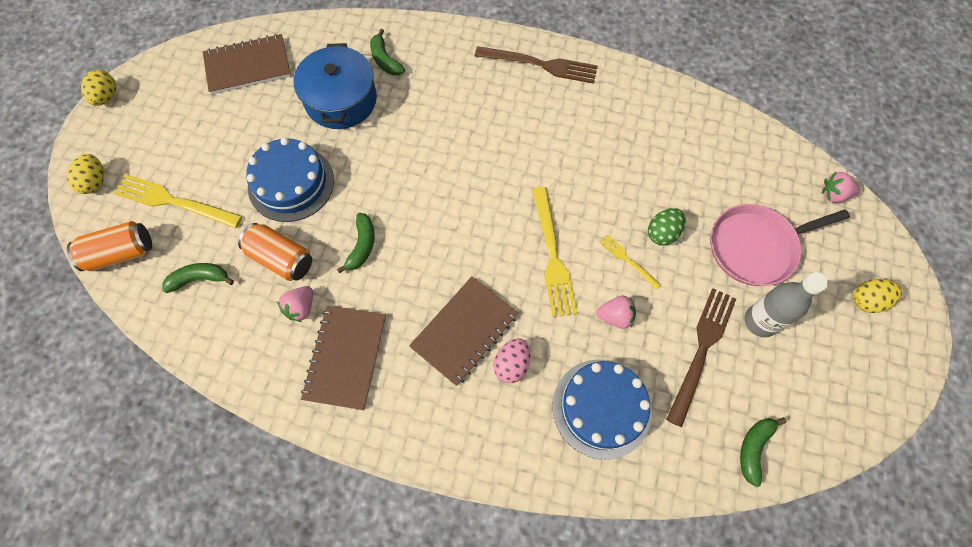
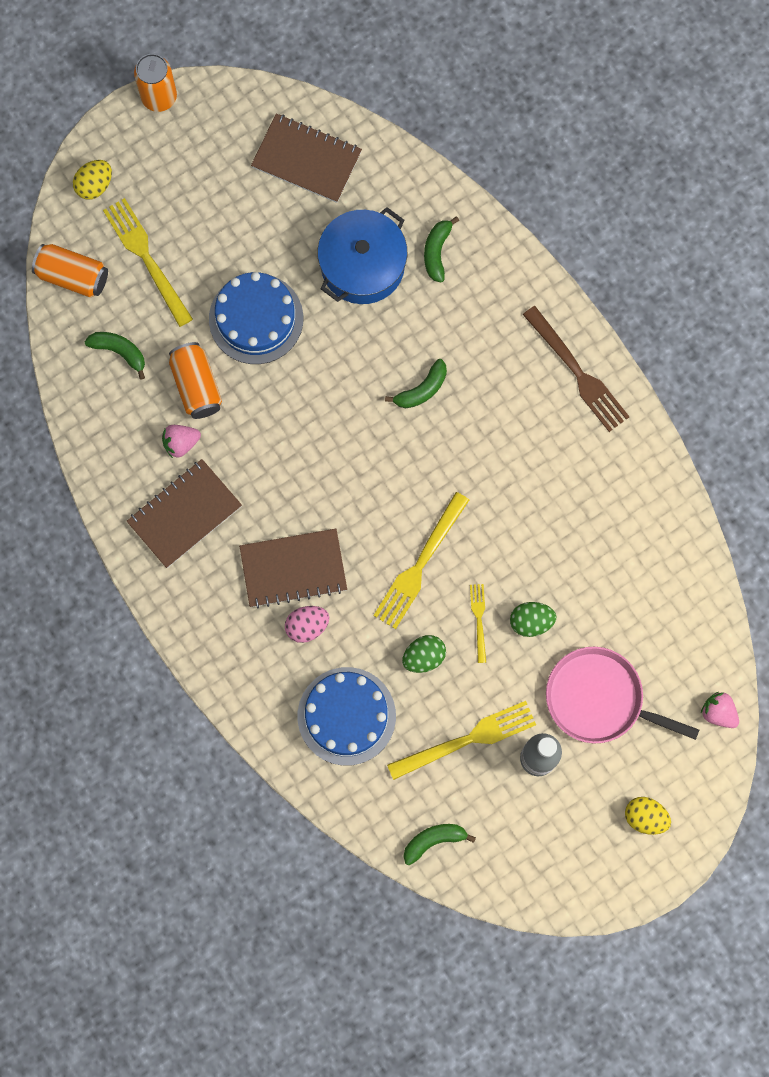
camera: 40 degrees right, 10 degrees up
yellow egg [81,70,116,106] -> orange can [134,54,177,112]
green banana [337,213,375,273] -> green banana moved to [385,359,447,408]
pink strawberry [596,296,636,329] -> green egg [402,635,446,673]
brown fork [666,288,736,427] -> yellow fork [387,701,536,780]

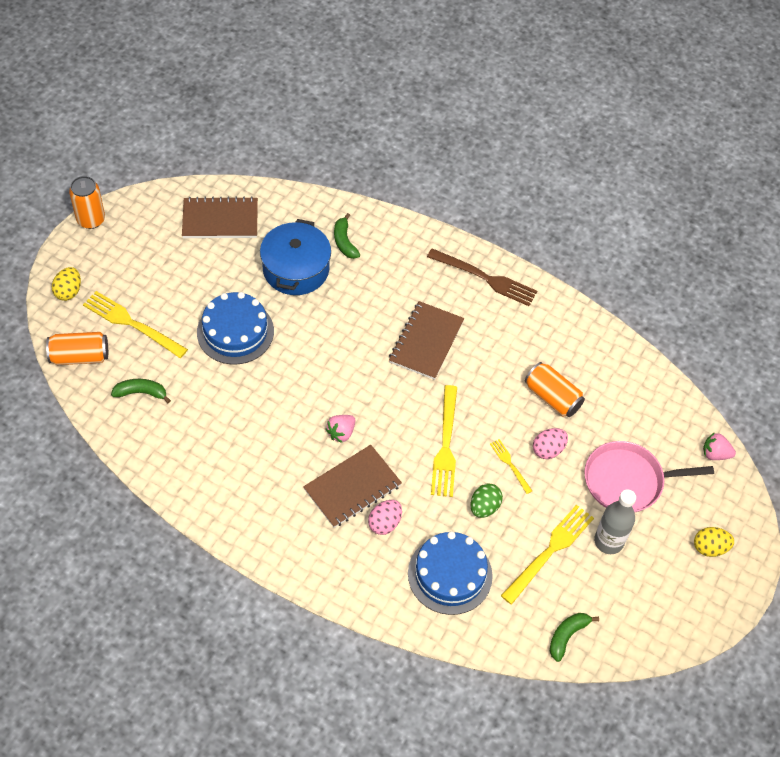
camera: 30 degrees left, 20 degrees down
brown notebook [127,459,242,568] -> brown notebook moved to [389,301,464,380]
pink strawberry [162,425,201,458] -> pink strawberry moved to [326,415,355,443]
orange can [169,342,222,419] -> orange can moved to [525,362,585,417]
green banana [385,359,447,408] -> none
green egg [510,602,556,637] -> pink egg [533,428,568,459]

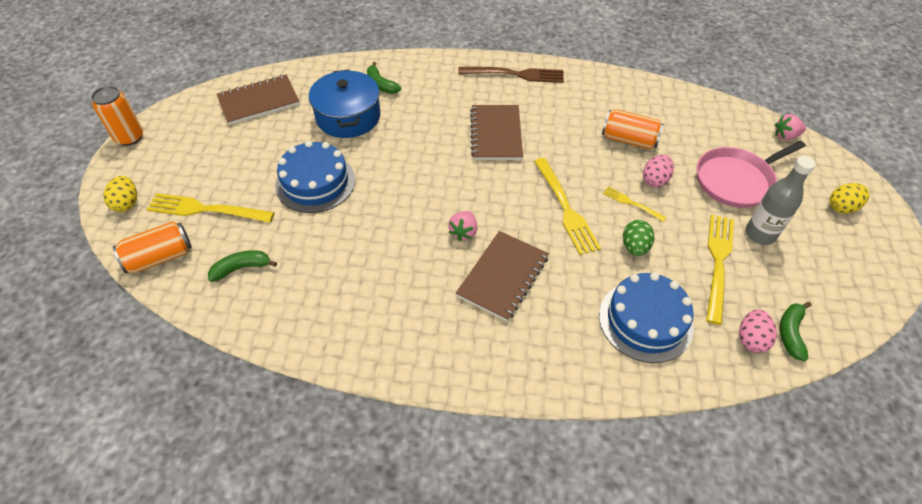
camera: 20 degrees left, 5 degrees down
pink egg [368,500,402,535] -> pink egg moved to [739,309,777,353]

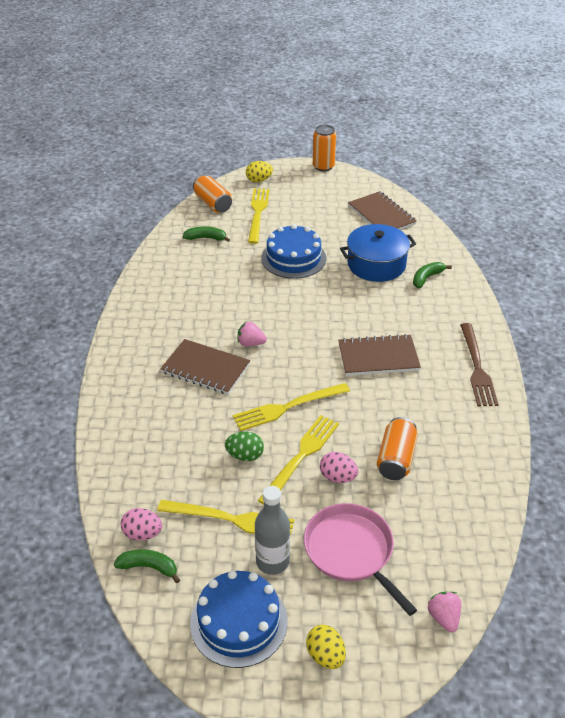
camera: 85 degrees right, 10 degrees down
green banana [208,250,277,282] -> green banana turned 60 degrees counterclockwise [183,226,230,242]
blue cake [599,272,694,363] -> blue cake moved to [190,570,288,668]
yellow fork [603,186,666,222] -> yellow fork [258,415,339,505], size x1.91

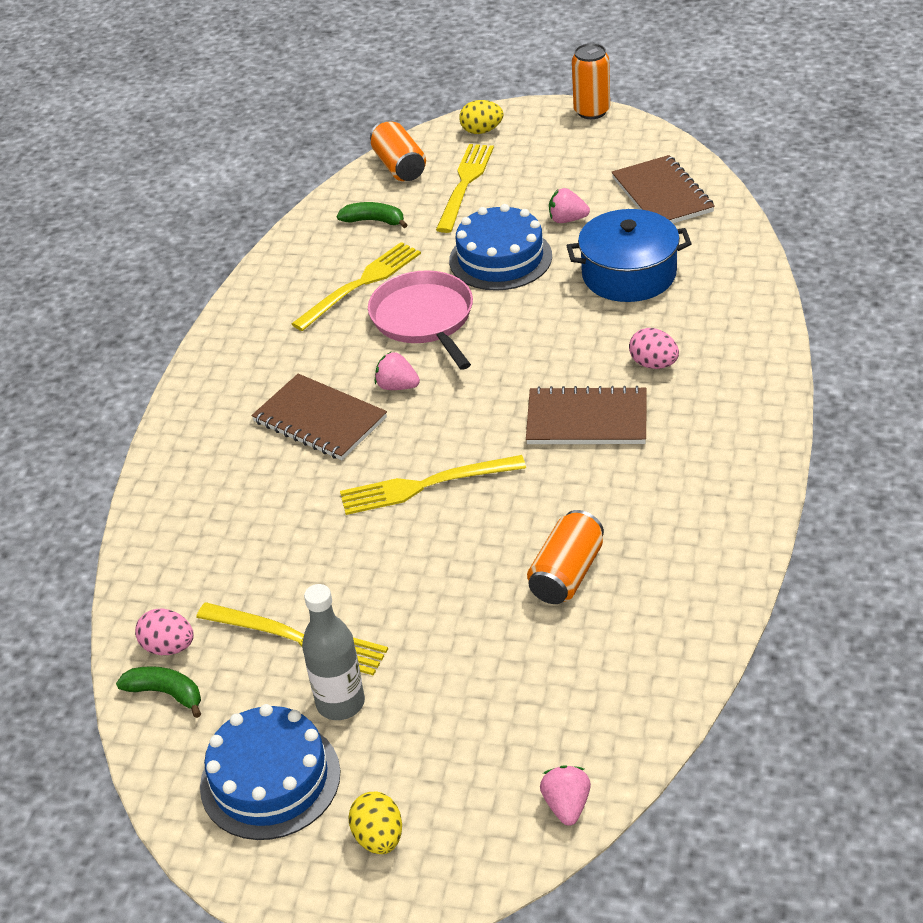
camera: 15 degrees right, 0 degrees up
green egg [225,431,264,461] -> none
yellow fork [258,415,339,505] -> yellow fork moved to [292,242,421,331]
pink pan [304,503,417,616] -> pink pan moved to [368,270,473,370]
pink egg [320,452,358,483] -> pink egg moved to [629,328,679,369]
green banana [413,262,452,288] -> none
brown fork [460,323,499,406] -> none
none -> pink strawberry [549,188,590,223]

